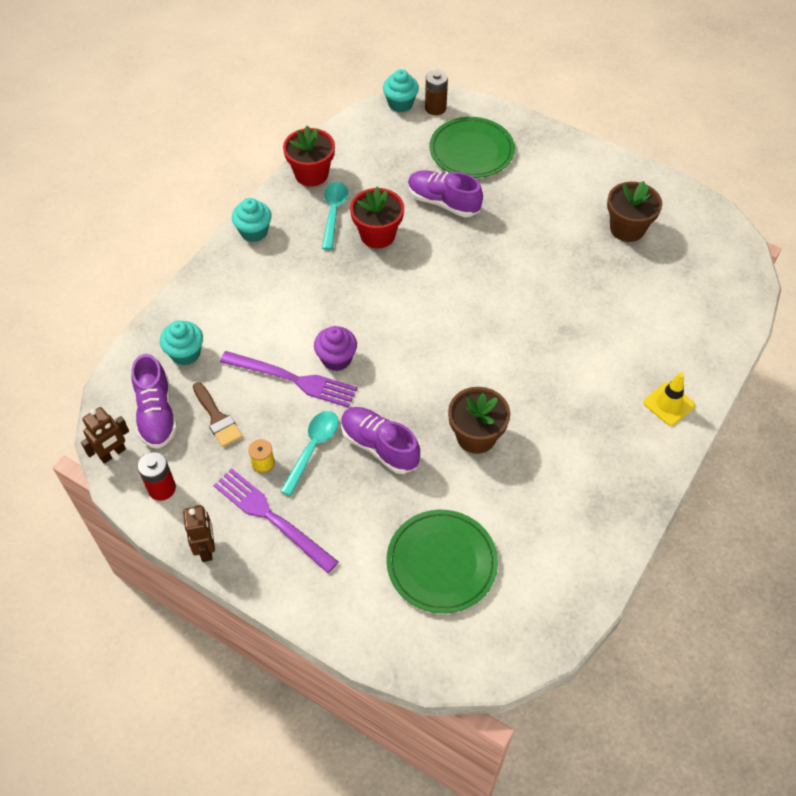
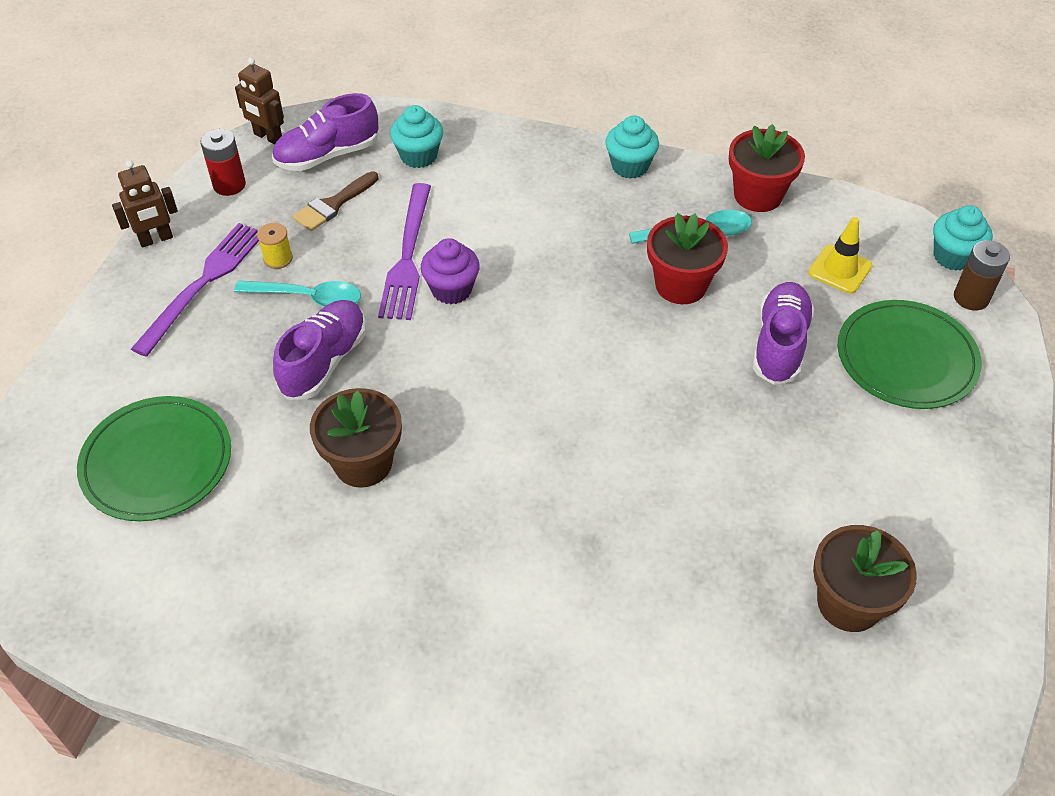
camera: 75 degrees right, 5 degrees down
yellow traffic cone [644,373,695,426] -> yellow traffic cone moved to [808,217,872,293]

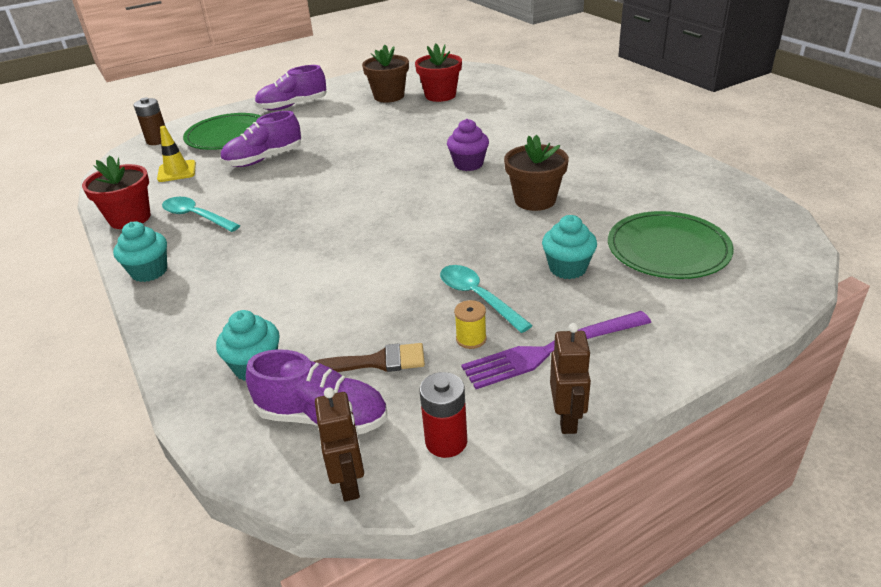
camera: 135 degrees left, 15 degrees down
brown robot [112,160,178,248] -> brown robot turned 75 degrees clockwise [550,323,591,434]
purple shoe [273,300,366,400] -> purple shoe moved to [255,65,327,110]
purple fork [378,183,431,320] -> none
purple cupcake [421,238,480,304] -> purple cupcake moved to [447,119,489,171]
red flower pot [647,213,728,304] -> red flower pot moved to [415,44,462,102]
turquoise cupcake [933,205,993,271] -> turquoise cupcake moved to [542,215,597,279]

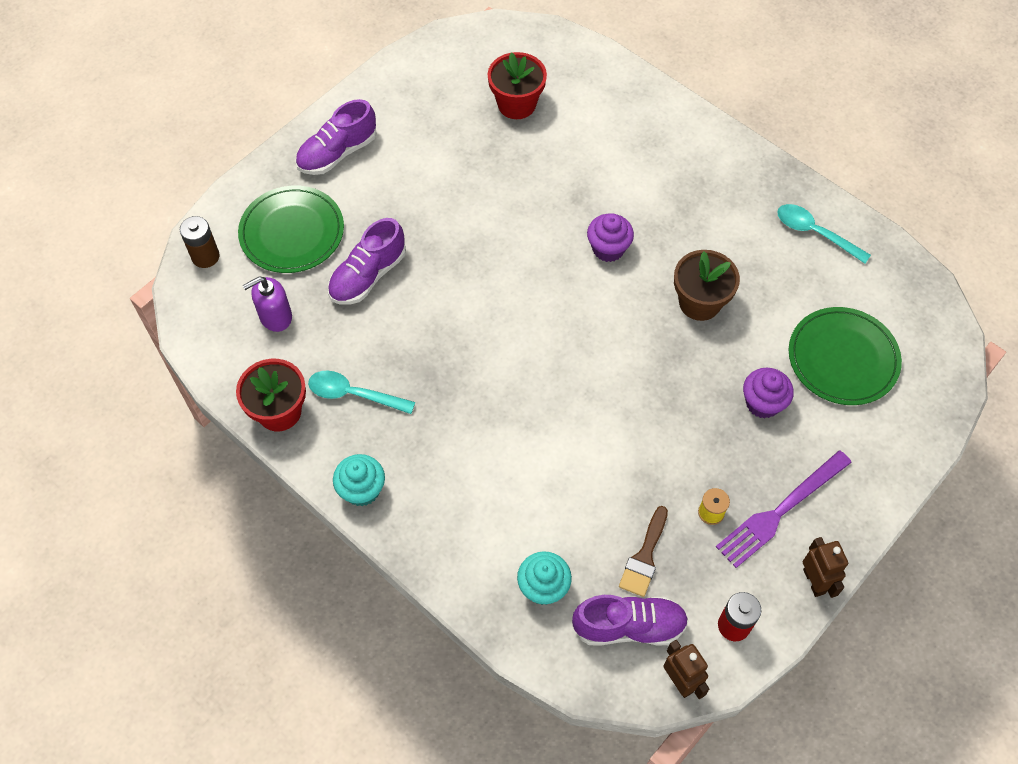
camera: 20 degrees left, 25 degrees up
yellow traffic cone [157,126,196,182] -> purple soap dispenser [242,276,292,332]
brown brush [313,343,425,372] -> brown brush turned 135 degrees clockwise [619,506,668,597]
brown flower pot [362,45,409,102] -> none
turquoise spoon [440,265,533,333] -> turquoise spoon moved to [777,204,871,264]
turquoise cupcake [542,215,597,279] -> purple cupcake [743,368,794,419]

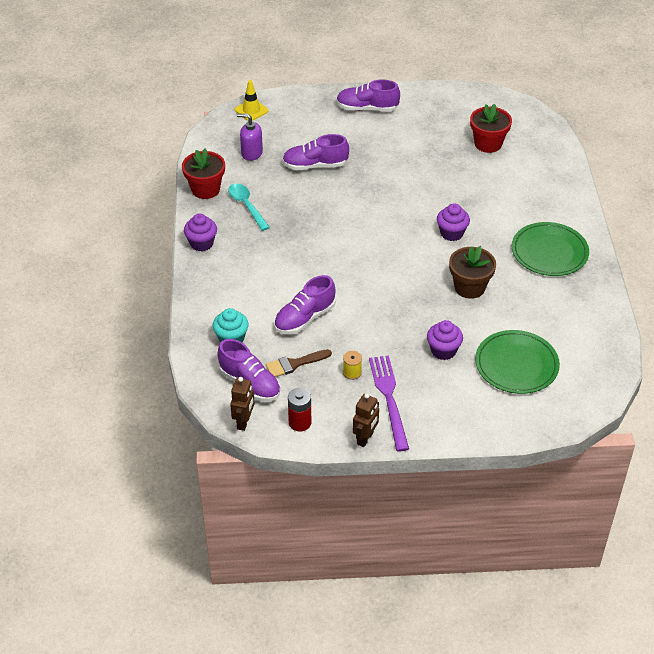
camera: 45 degrees right, 15 degrees down
brown battery [180,216,220,268] -> yellow traffic cone [235,80,269,121]
green plate [238,186,344,273] -> green plate moved to [512,222,589,276]
turquoise cupcake [333,454,385,506] -> purple cupcake [184,213,217,251]
purple fork [716,450,852,568] -> purple fork turned 75 degrees clockwise [369,355,409,451]
turquoise spoon [777,204,871,264] -> none
none -> purple shoe [274,275,335,334]

